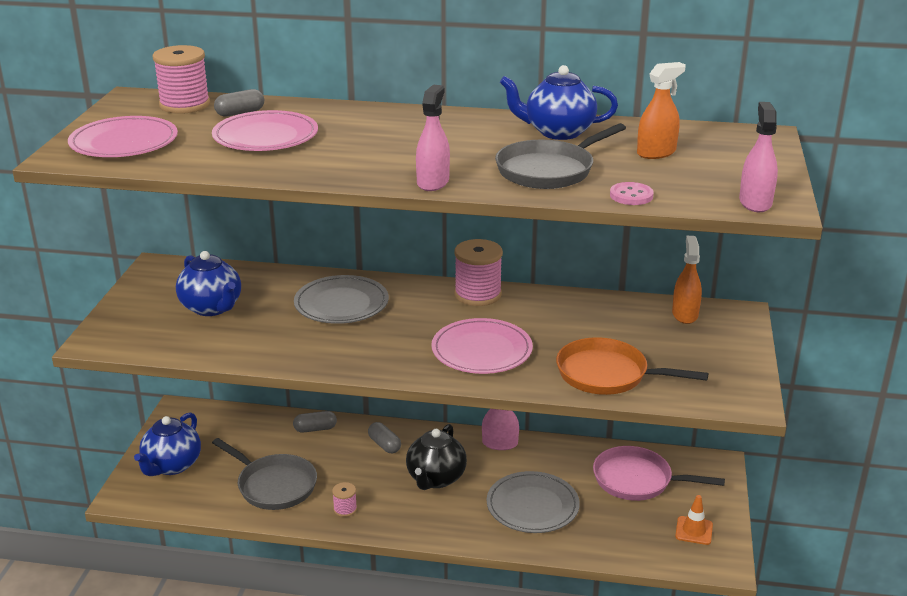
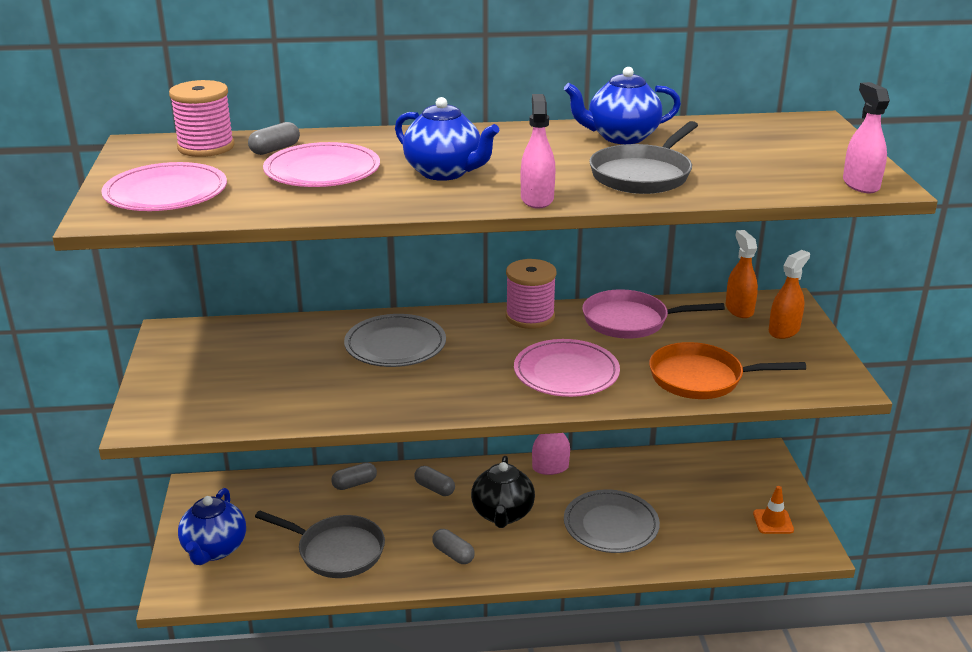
camera: 15 degrees left, 0 degrees up
blue teapot [176,251,241,316] -> blue teapot moved to [395,97,499,181]
pink spool [332,482,357,517] -> none
pink pan [593,446,725,501] -> pink pan moved to [582,289,725,339]
pink button [610,182,654,205] -> none
orange spray bottle [637,62,686,159] -> orange spray bottle moved to [769,250,810,339]
none -> grey capsule [432,529,475,564]

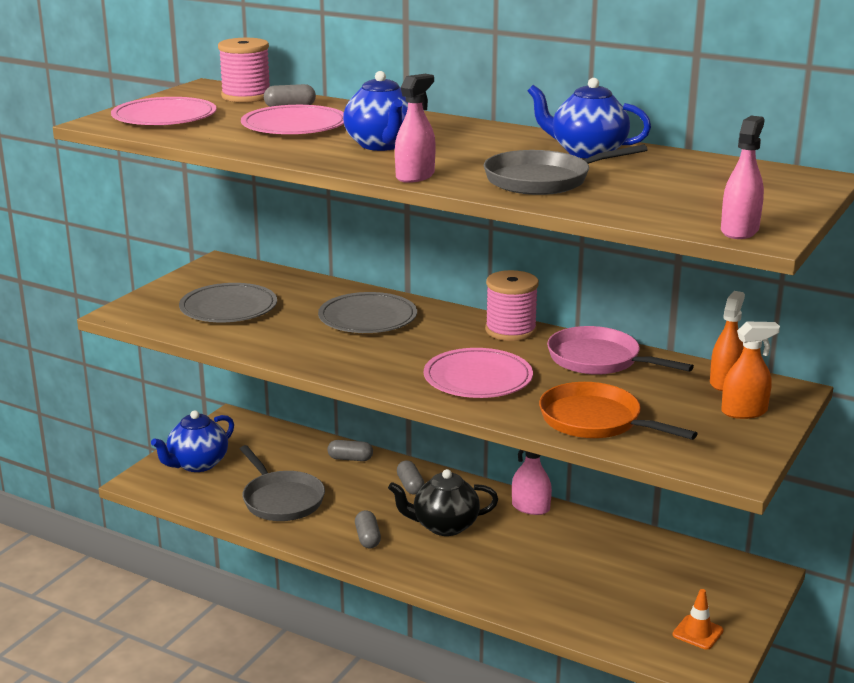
camera: 35 degrees right, 5 degrees down
black teapot [471,456,535,528] -> black teapot turned 45 degrees clockwise [388,469,498,536]
grey plate [564,489,660,553] -> grey plate moved to [179,283,277,322]

